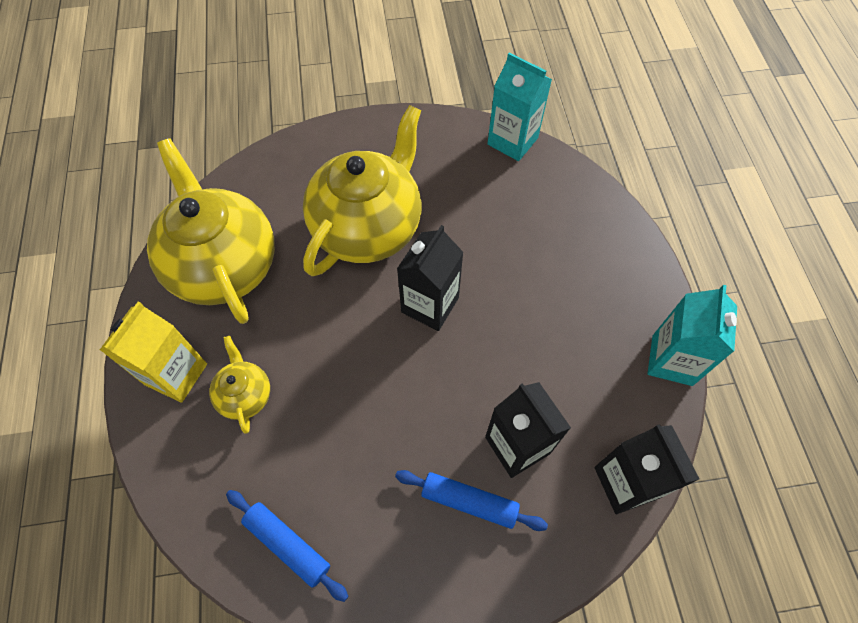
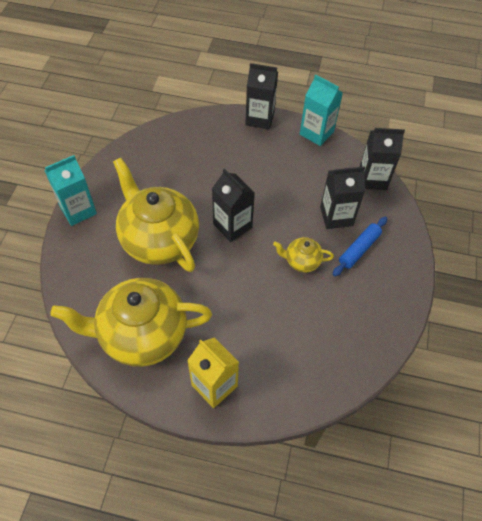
camera: 70 degrees left, 5 degrees down
yellow teapot [210,336,270,434] -> yellow teapot moved to [273,237,334,272]
blue rolling pin [226,490,349,602] -> none
turquoise carton [487,53,552,161] -> turquoise carton moved to [44,155,97,226]
none -> black carton [245,63,278,129]

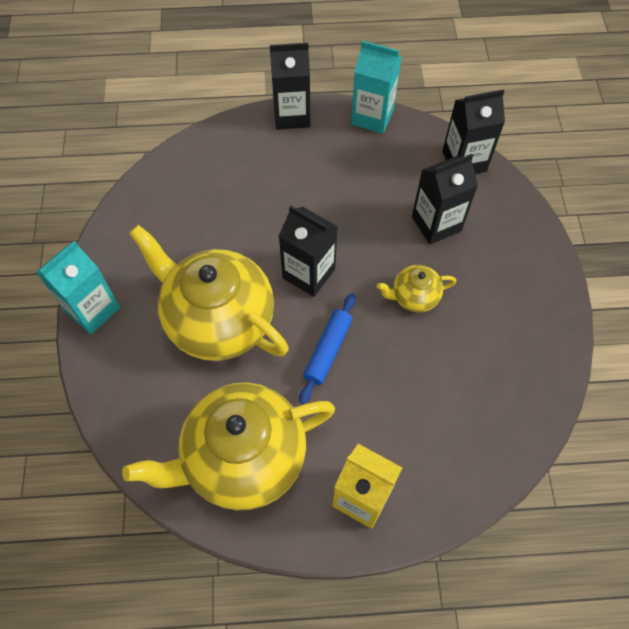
camera: 15 degrees left, 5 degrees up
blue rolling pin [333,217,387,276] -> blue rolling pin moved to [299,293,356,404]

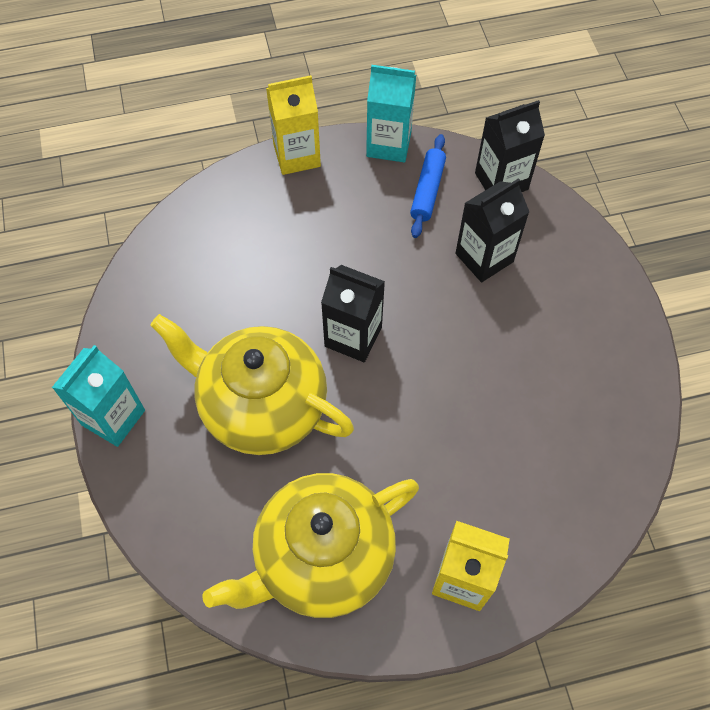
camera: 10 degrees left, 0 degrees up
black carton [270,43,310,130] -> yellow carton [266,75,321,175]
blue rolling pin [299,293,356,404] -> blue rolling pin moved to [410,134,446,238]
yellow teapot [377,265,456,313] -> none

